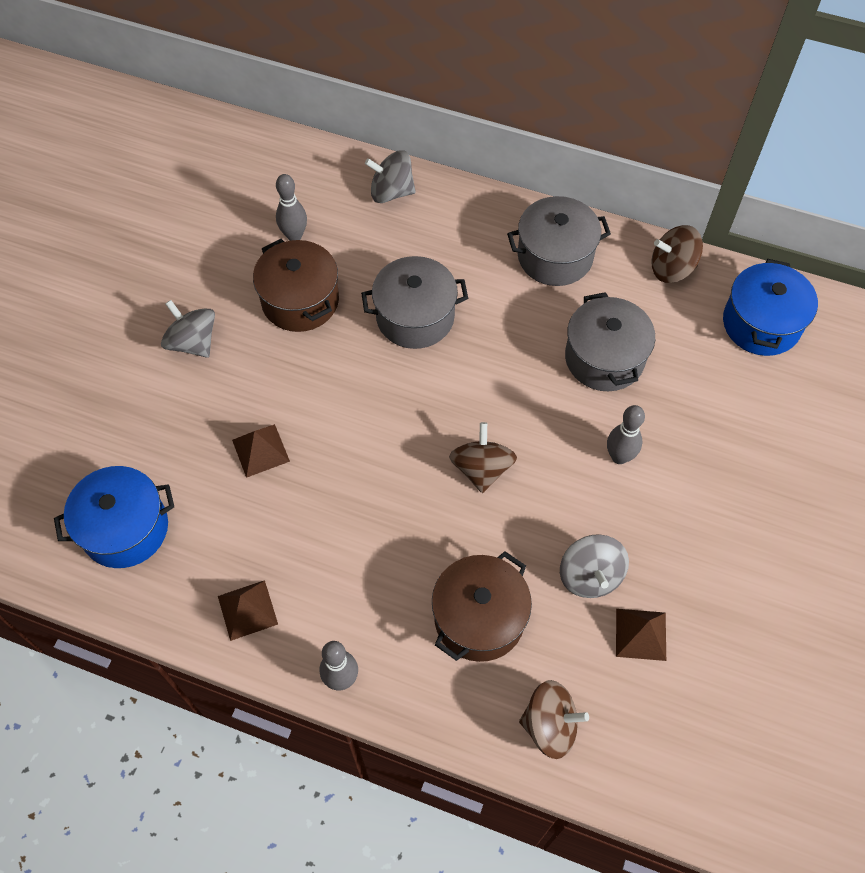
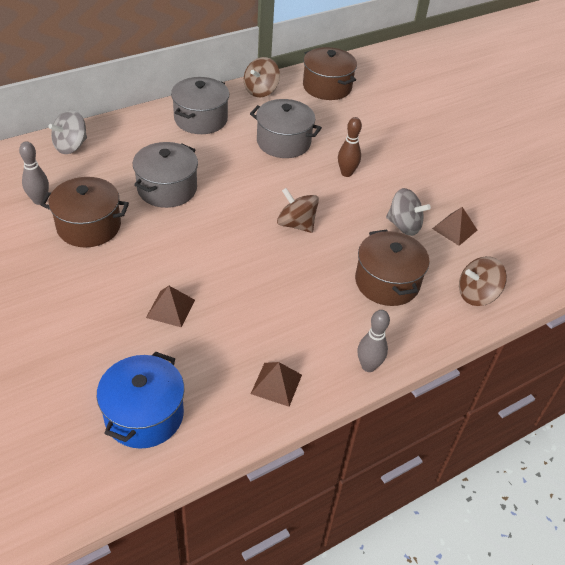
camera: 55 degrees left, 15 degrees down
grey spinning top [161,300,215,358] -> none
brown spinning top [519,680,589,759] -> brown spinning top turned 150 degrees counterclockwise [459,256,507,306]
grey bowling pin [607,405,645,464] -> brown bowling pin [338,117,362,177]
blue pot [723,259,818,356] -> brown pot [303,47,357,100]

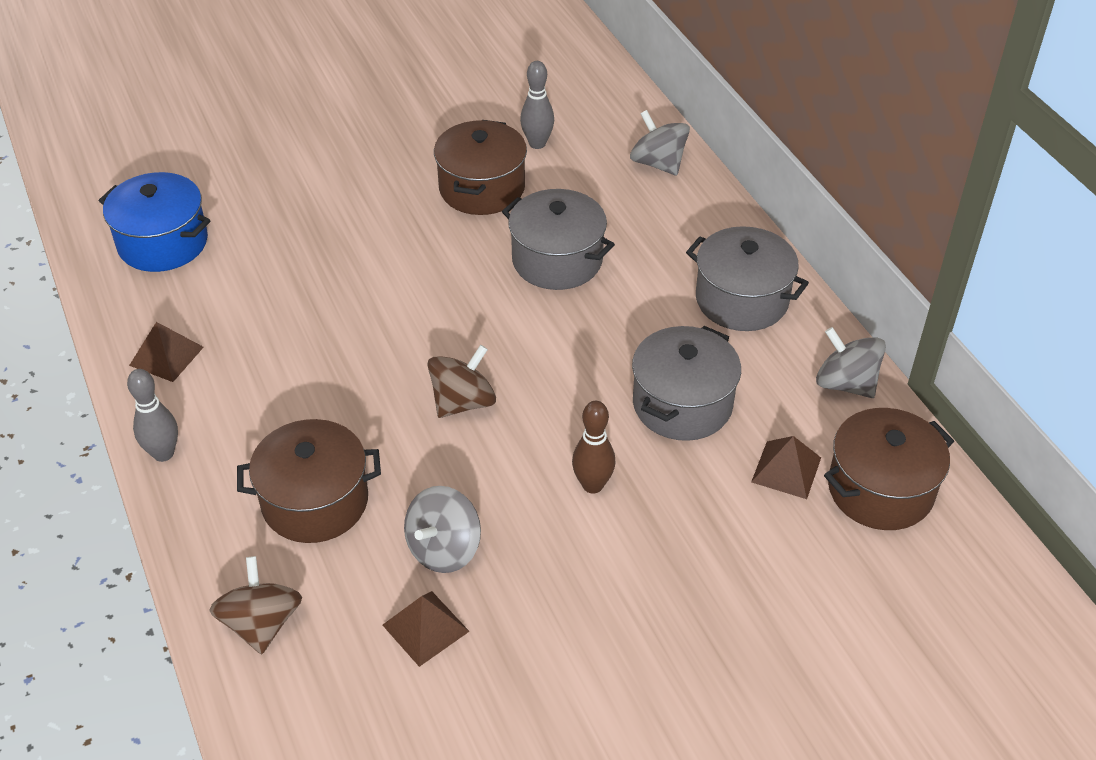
camera: 100 degrees right, 0 degrees up
brown pyramid [146,286,195,328] -> brown pyramid moved to [751,436,821,499]
brown spinning top [244,57,280,97] -> grey spinning top [816,327,886,398]

